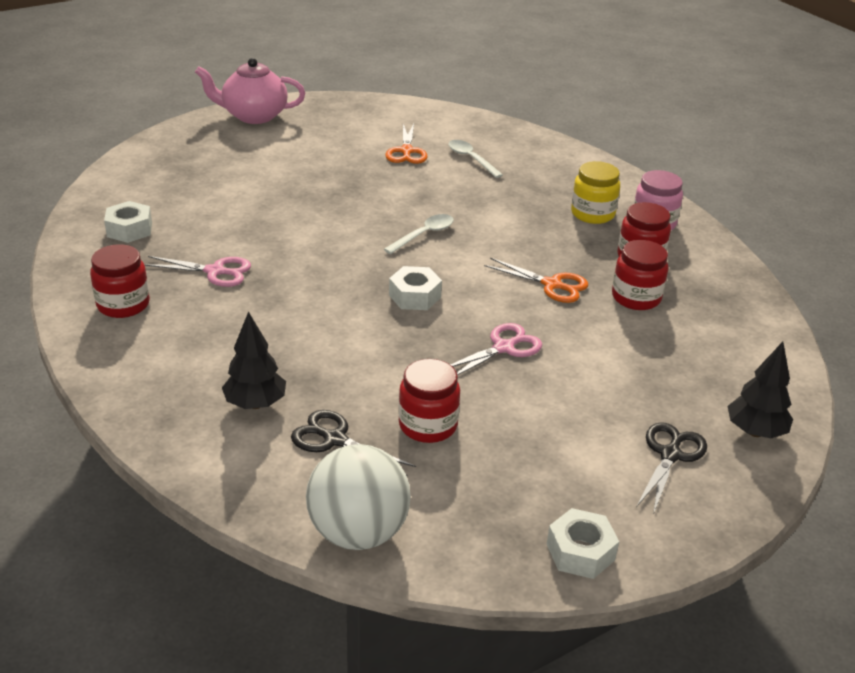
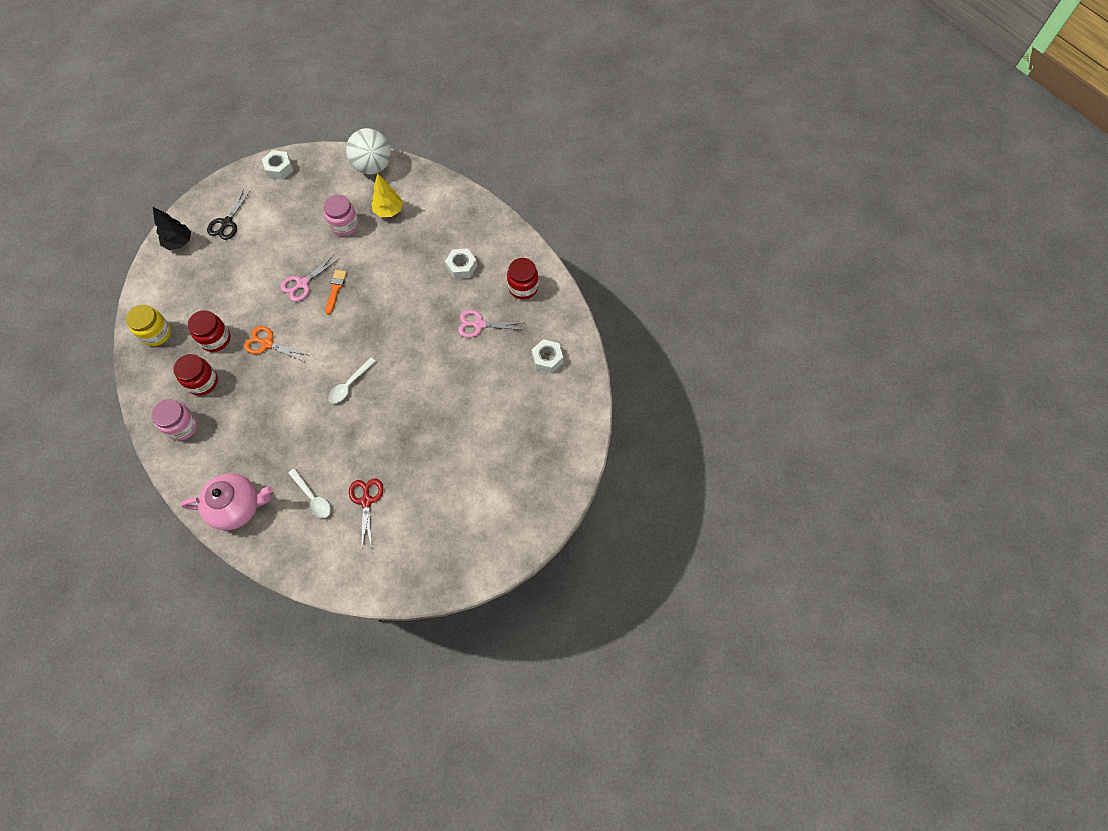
camera: 175 degrees right, 30 degrees up
pink teapot [195,58,305,124] -> pink teapot moved to [181,474,273,530]
black tree [222,312,286,409] -> none
black scissors [291,410,416,476] -> yellow tree [371,173,403,217]
orange scissors [385,124,428,164] -> red scissors [349,478,383,549]
white nut [389,266,442,310] -> white nut moved to [445,248,477,279]
red jar [398,359,460,443] -> pink jar [323,195,359,236]
yellow jar [571,161,620,224] -> yellow jar moved to [126,305,171,346]
none -> orange brush [325,270,347,315]

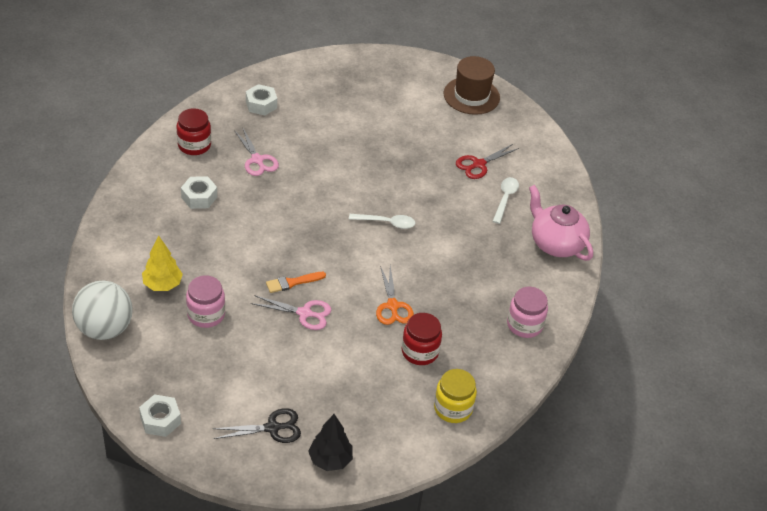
camera: 125 degrees left, 20 degrees down
red jar [173,354,218,396] -> none
none -> brown hat [444,56,500,115]

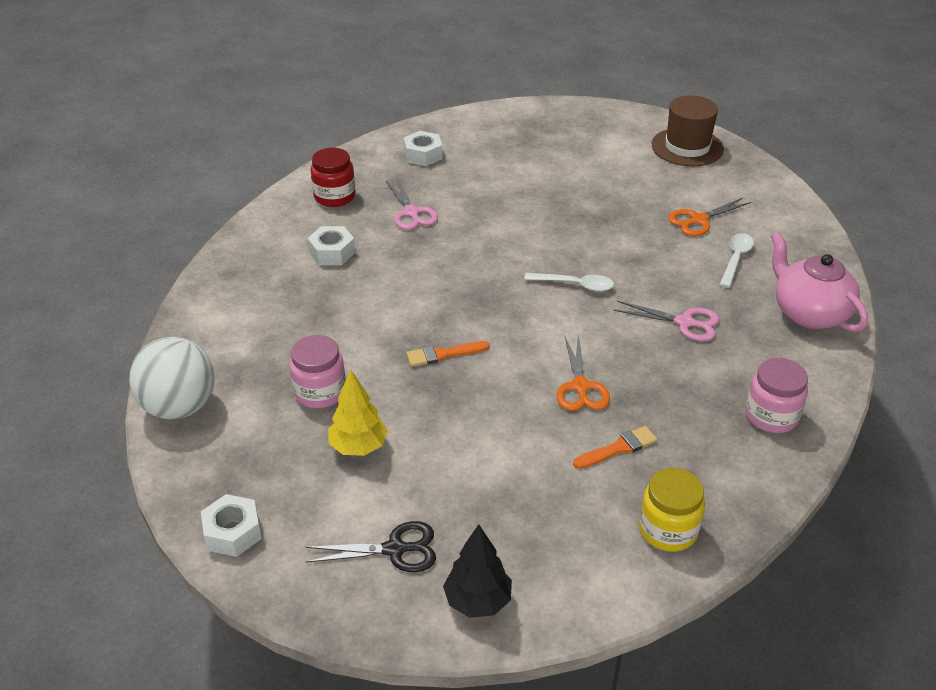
camera: 10 degrees right, 5 degrees down
yellow tree [142,236,183,291] -> yellow tree moved to [328,369,388,456]
pink scissors [251,295,332,330] -> pink scissors moved to [614,301,720,341]
red jar [401,313,442,365] -> orange brush [573,426,657,469]
red scissors [456,144,519,179] -> orange scissors [668,198,751,236]

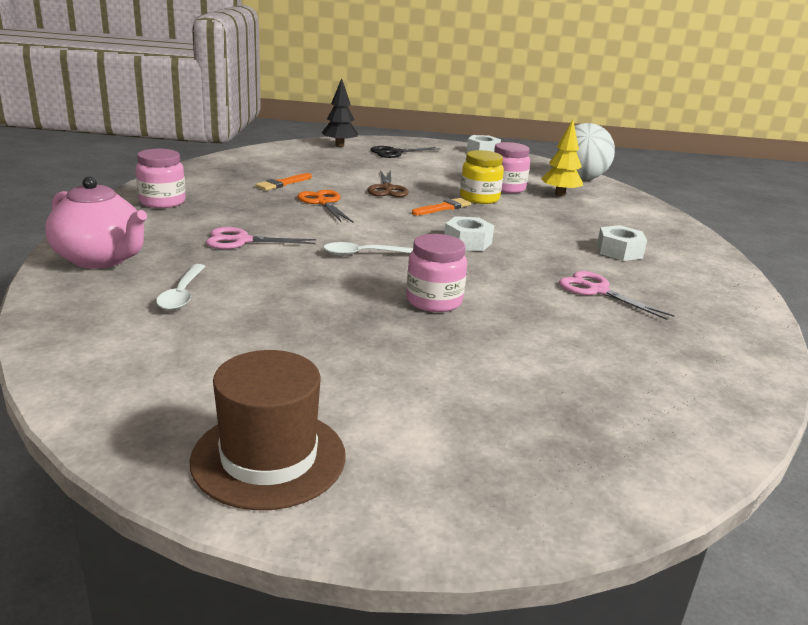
camera: 155 degrees right, 15 degrees down
red jar [311,148,355,207] -> none
yellow tree [328,369,388,456] -> yellow tree moved to [541,120,583,196]
white nut [404,131,442,166] -> white nut moved to [444,216,494,251]
yellow jar [639,468,705,552] -> yellow jar moved to [460,150,504,204]
orange scissors [668,198,751,236] -> none
none -> brown scissors [368,170,409,197]
none -> pink jar [406,234,467,312]

